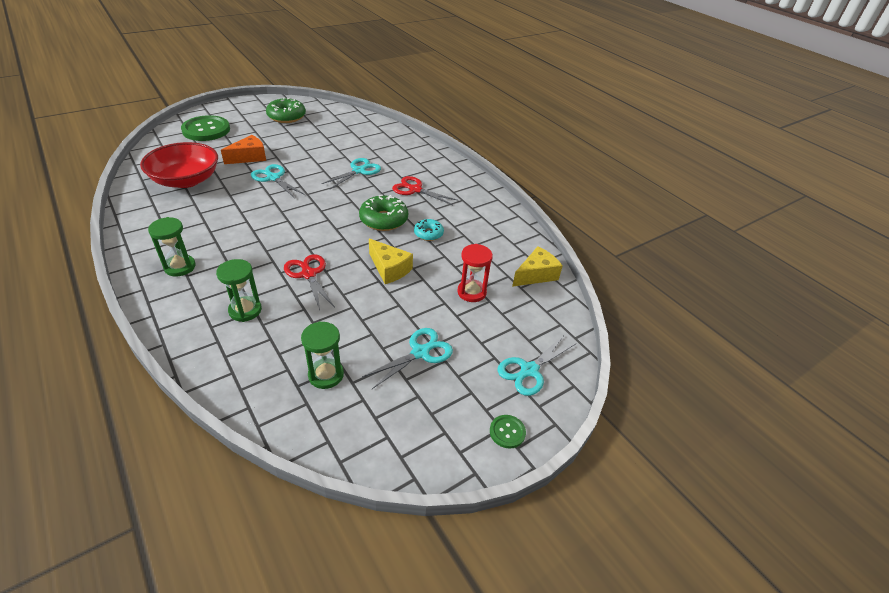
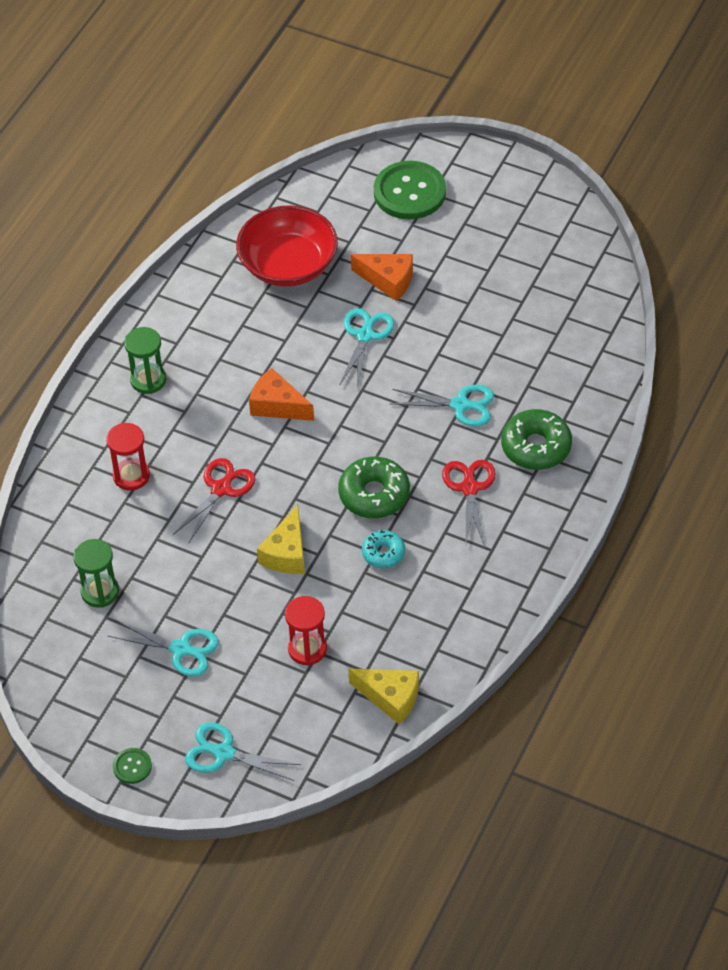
camera: 65 degrees right, 10 degrees up
green hourglass [216,259,262,322] -> red hourglass [106,423,150,490]
green donut [266,98,306,123] -> green donut moved to [501,409,572,470]
none -> orange cheese [249,368,314,421]

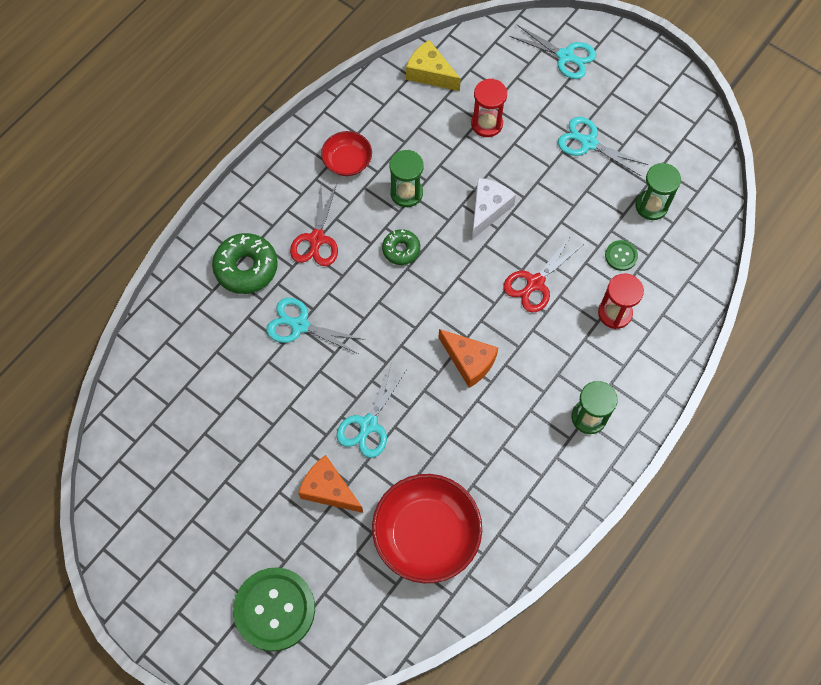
camera: 170 degrees left, 15 degrees up
green button [113,748,152,784] -> green button moved to [605,240,638,271]
yellow cheese [257,504,305,574] -> white cheese [472,178,516,240]
green donut [338,456,410,518] -> green donut [382,229,420,265], size x0.60
turquoise donut [362,530,405,568] -> green hourglass [389,150,424,207]
none -> red bowl [321,131,372,176]

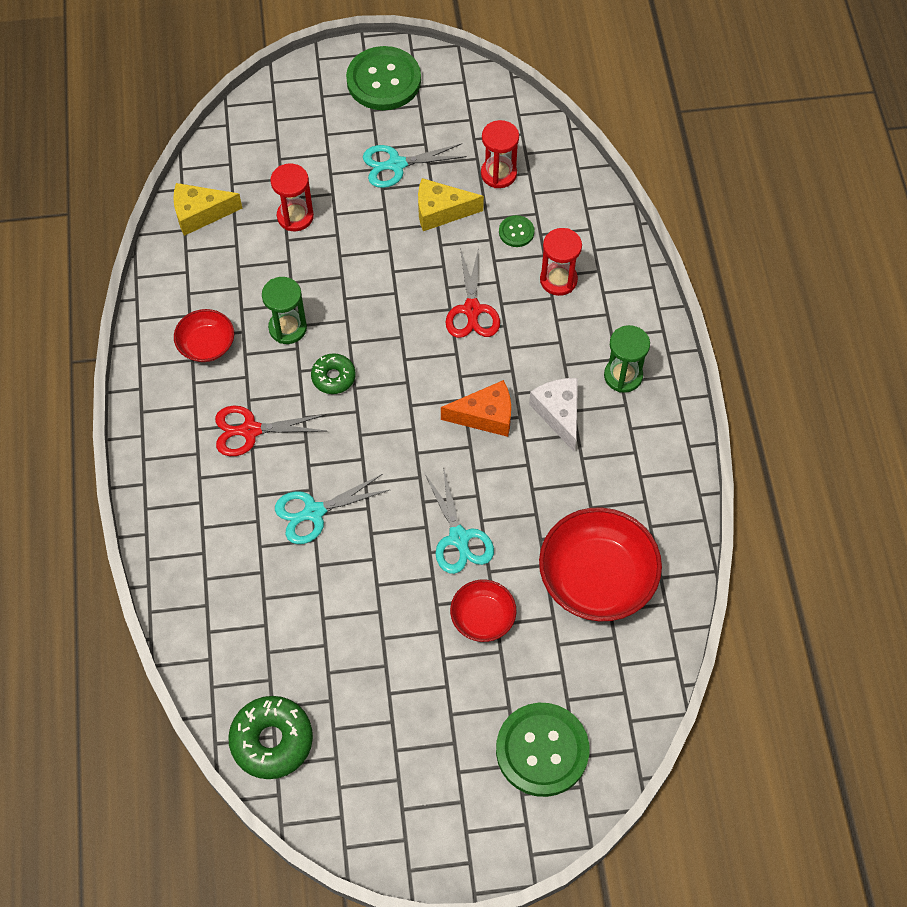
camera: 45 degrees left, 5 degrees down
green donut [212,233,278,294] -> green donut moved to [228,696,313,779]
red scissors [290,184,338,266] -> red scissors turned 120 degrees clockwise [215,406,326,456]
orange cheese [298,455,363,513] -> red bowl [450,580,516,642]
white cheese [472,178,516,240] -> white cheese moved to [529,378,578,452]
turquoise scissors [509,25,596,79] -> none
green hourglass [636,163,681,220] -> red hourglass [481,120,519,188]
none -> green button [346,46,421,110]
none -> yellow cheese [418,178,484,231]

